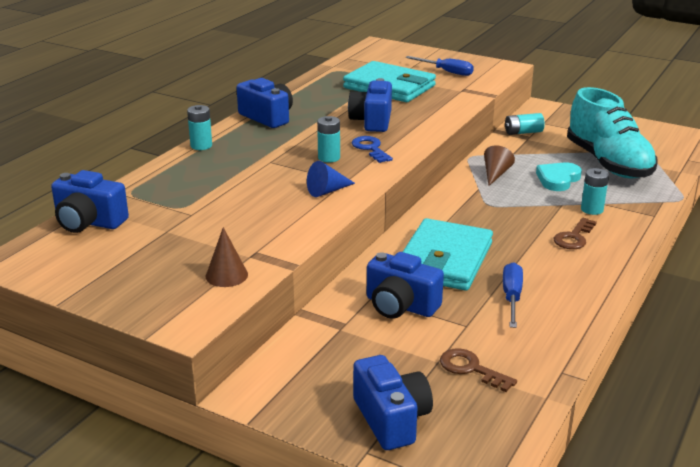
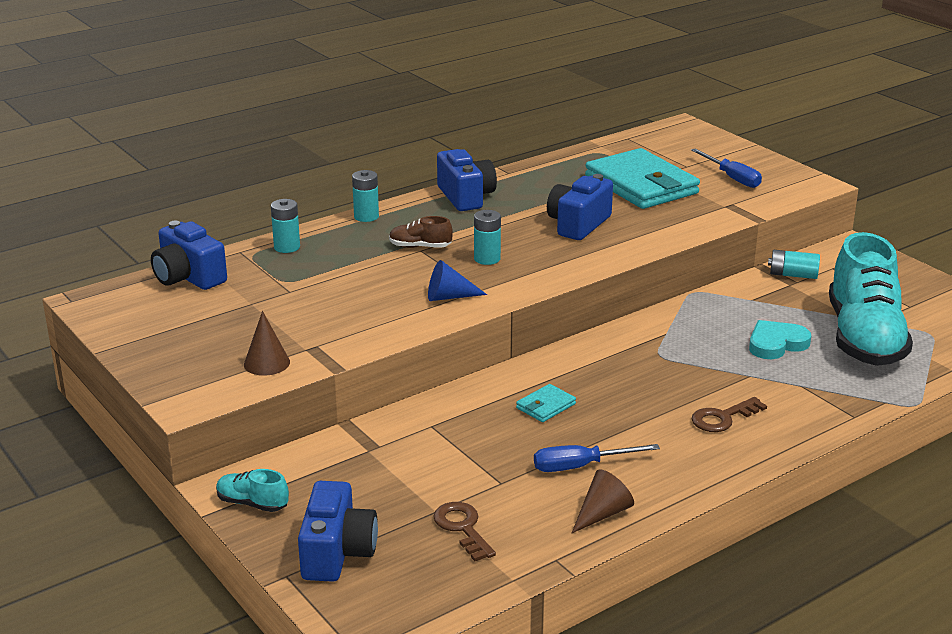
camera: 25 degrees right, 0 degrees up
blue key [352,136,393,163] -> none
blue camera [367,252,444,319] -> none
turquoise wallet [403,218,493,291] -> turquoise wallet [516,384,576,422], size x0.42
brown cone [484,145,515,186] -> brown cone moved to [572,469,634,533]
blue screwdriver [503,262,523,328] -> blue screwdriver turned 135 degrees counterclockwise [534,444,660,472]
turquoise battery [581,168,609,215] -> turquoise battery moved to [271,199,300,253]
none -> turquoise shoe [216,469,289,512]
none -> brown shoe [389,216,453,248]

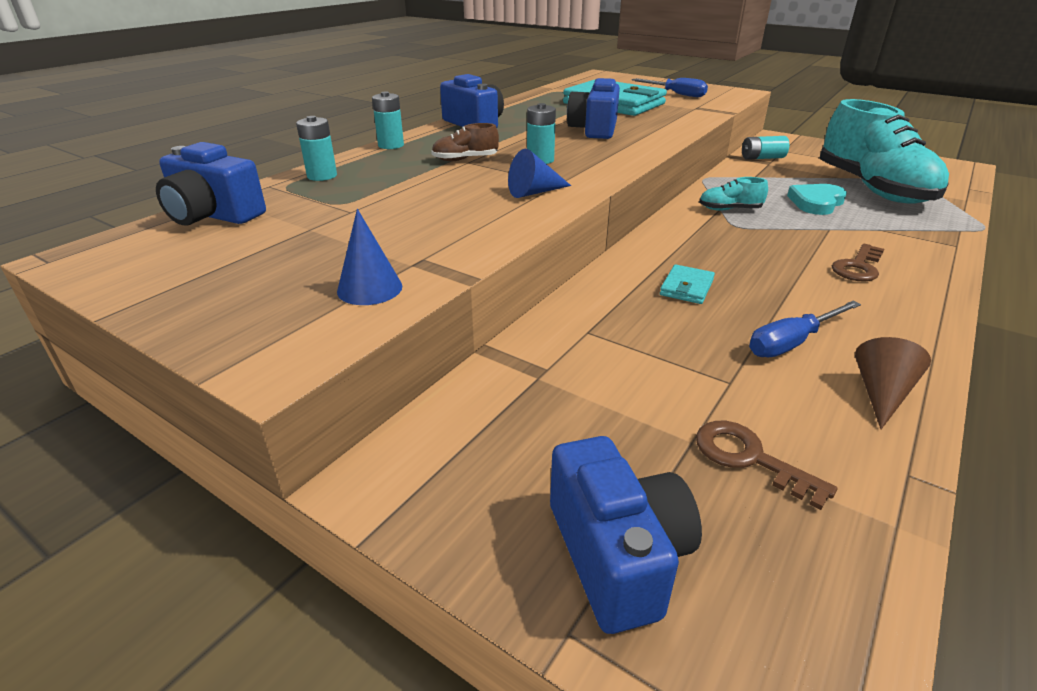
camera: 20 degrees left, 5 degrees up
turquoise shoe [216,469,289,512] -> turquoise shoe moved to [699,177,768,211]
brown cone [244,311,290,376] -> blue cone [337,209,402,305]

